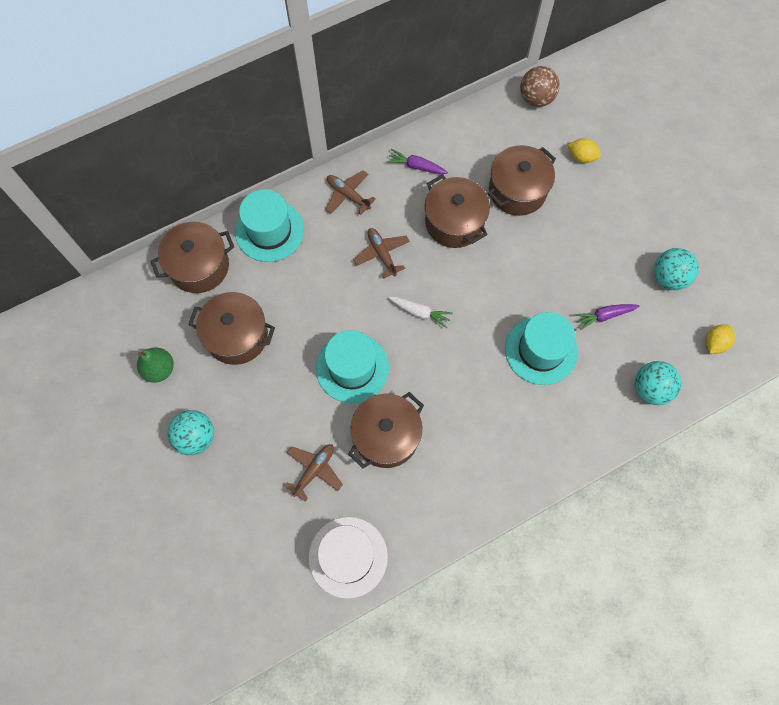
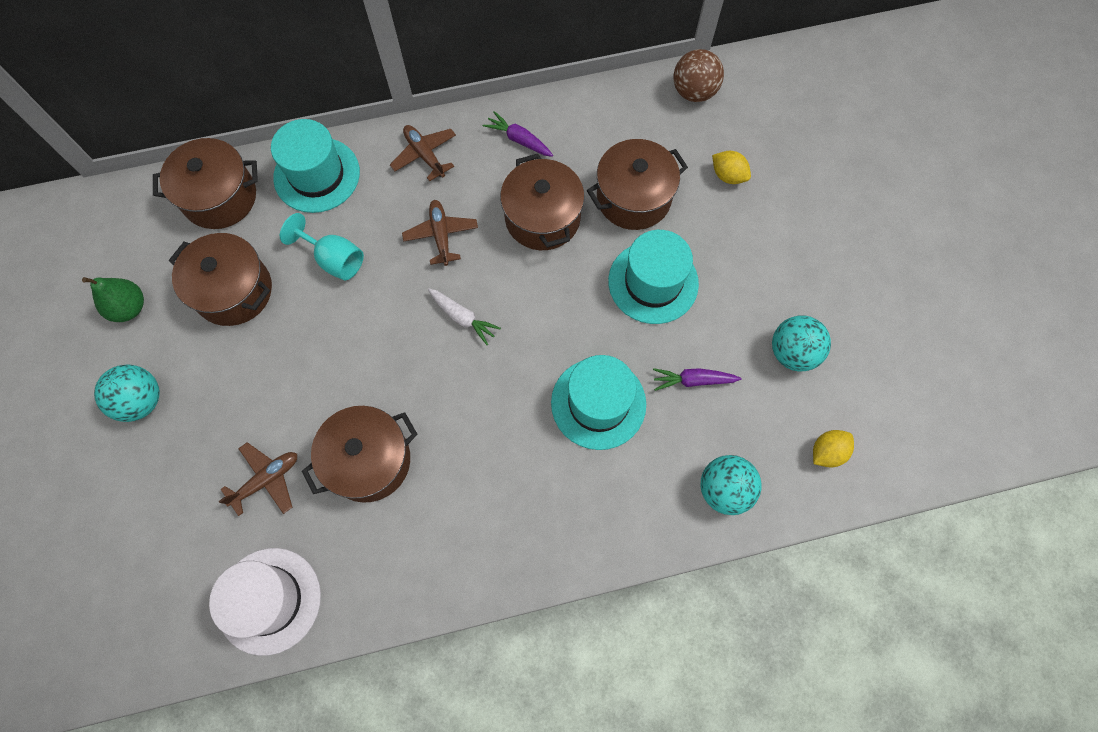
camera: 15 degrees right, 0 degrees up
turquoise hat [316,330,389,403] -> turquoise hat moved to [608,230,699,324]
none -> turquoise goblet [280,213,364,280]

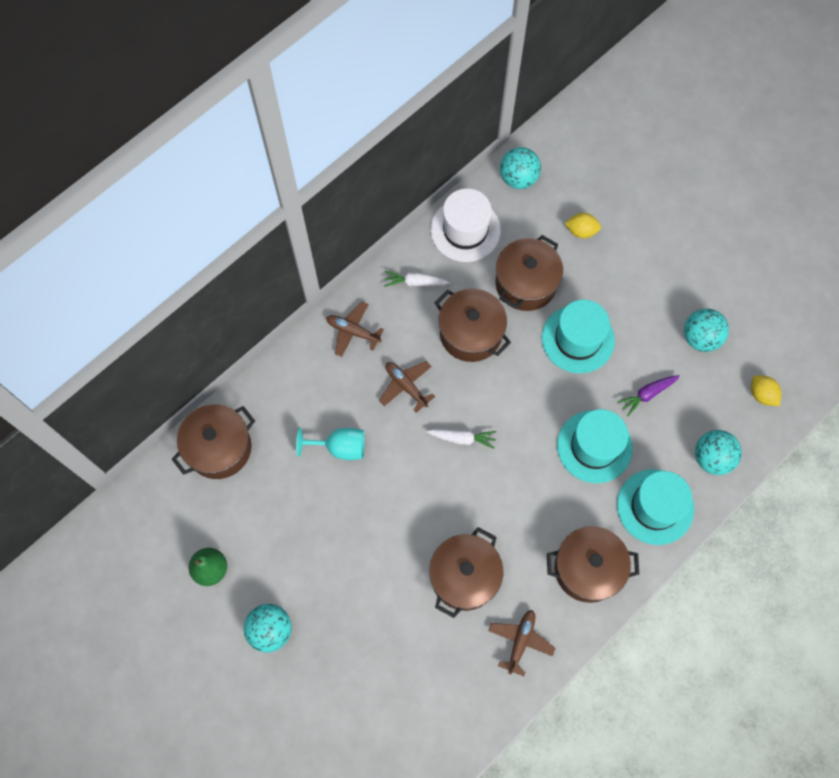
camera: 30 degrees left, 0 degrees up
brown pot [169,233,272,326] -> brown pot moved to [547,526,639,603]
white hat [209,548,321,656] -> white hat moved to [430,188,501,262]
brown plane [219,442,297,516] -> brown plane moved to [488,610,556,676]
turquoise hat [271,119,360,213] -> turquoise hat moved to [617,469,694,545]
purple carrot [483,111,553,157] -> white carrot [384,271,450,287]
brown ball [673,49,724,102] -> turquoise ball [500,147,541,189]
yellow lemon [813,430,854,467] -> yellow lemon turned 60 degrees counterclockwise [751,375,782,406]

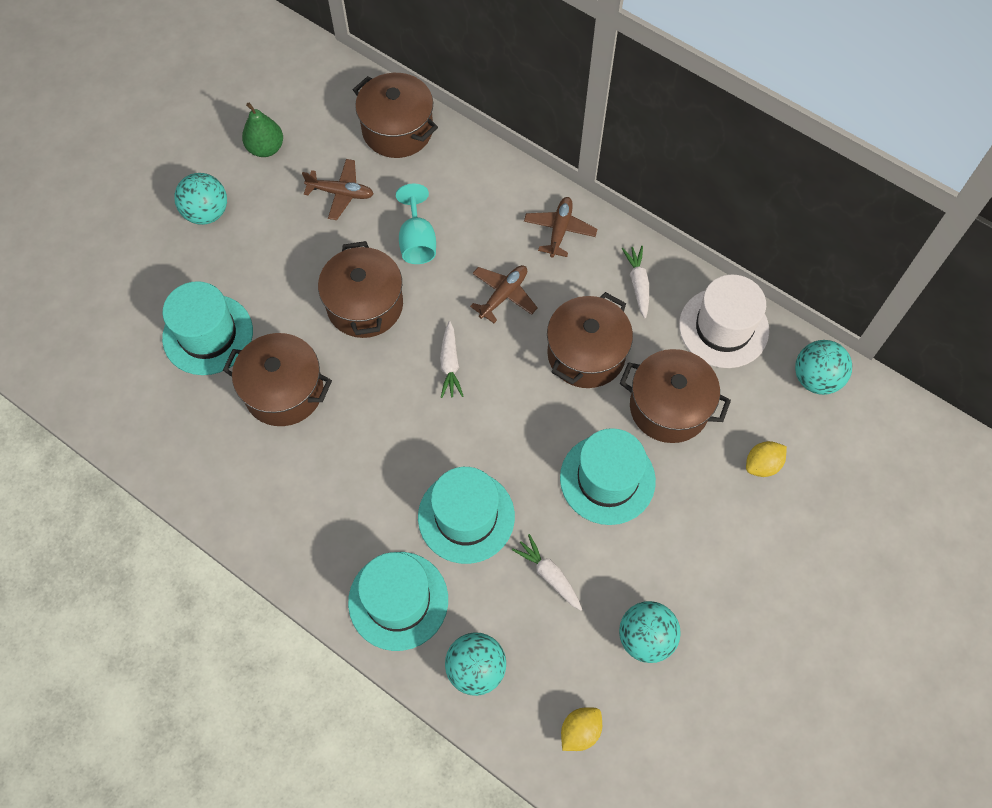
camera: 80 degrees right, 5 degrees down
brown plane [488,610,556,676] -> brown plane moved to [302,159,373,220]
brown pot [547,526,639,603] -> brown pot moved to [318,241,403,338]
yellow lemon [565,213,601,238] -> yellow lemon turned 60 degrees clockwise [746,441,787,477]
purple carrot [618,375,680,416] -> white carrot [512,534,582,611]
none -> turquoise hat [162,281,253,375]

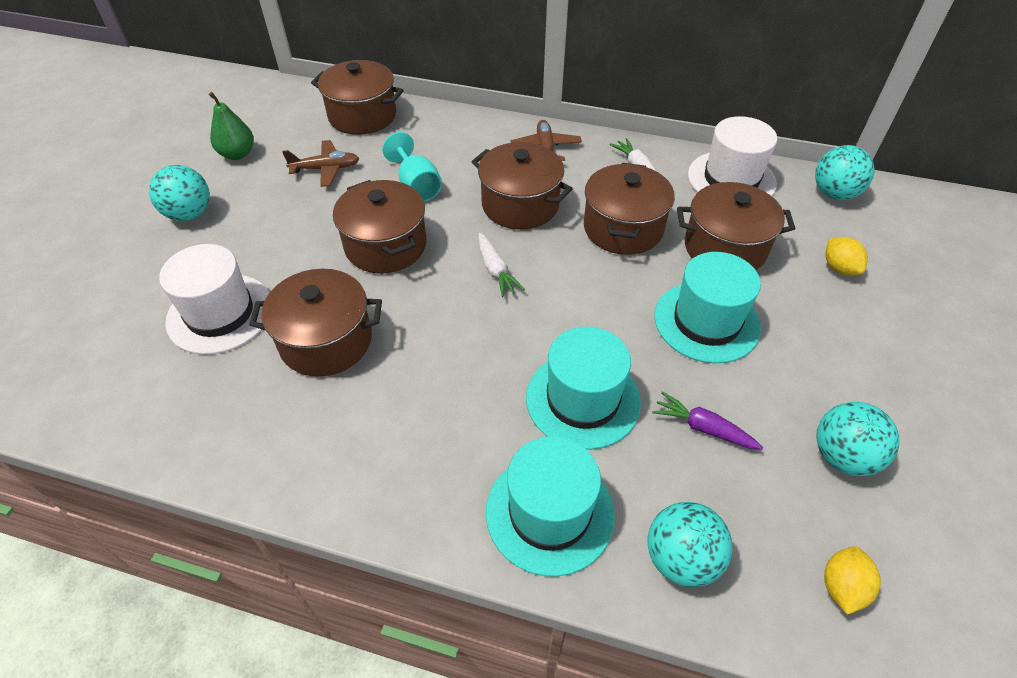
camera: 20 degrees left, 15 degrees down
turquoise hat [162,281,253,375] -> white hat [159,244,270,354]
brown plane [470,265,538,323] -> brown pot [472,142,572,230]
white carrot [512,534,582,611] -> purple carrot [652,391,763,450]
yellow lemon [746,441,787,477] -> yellow lemon turned 60 degrees counterclockwise [825,237,868,275]

